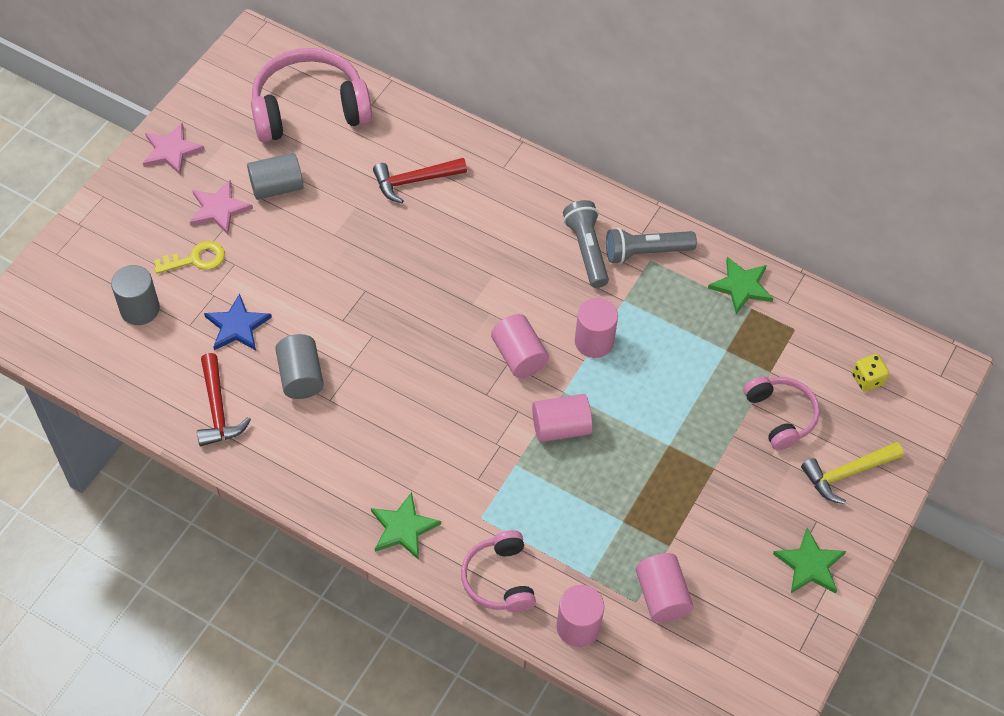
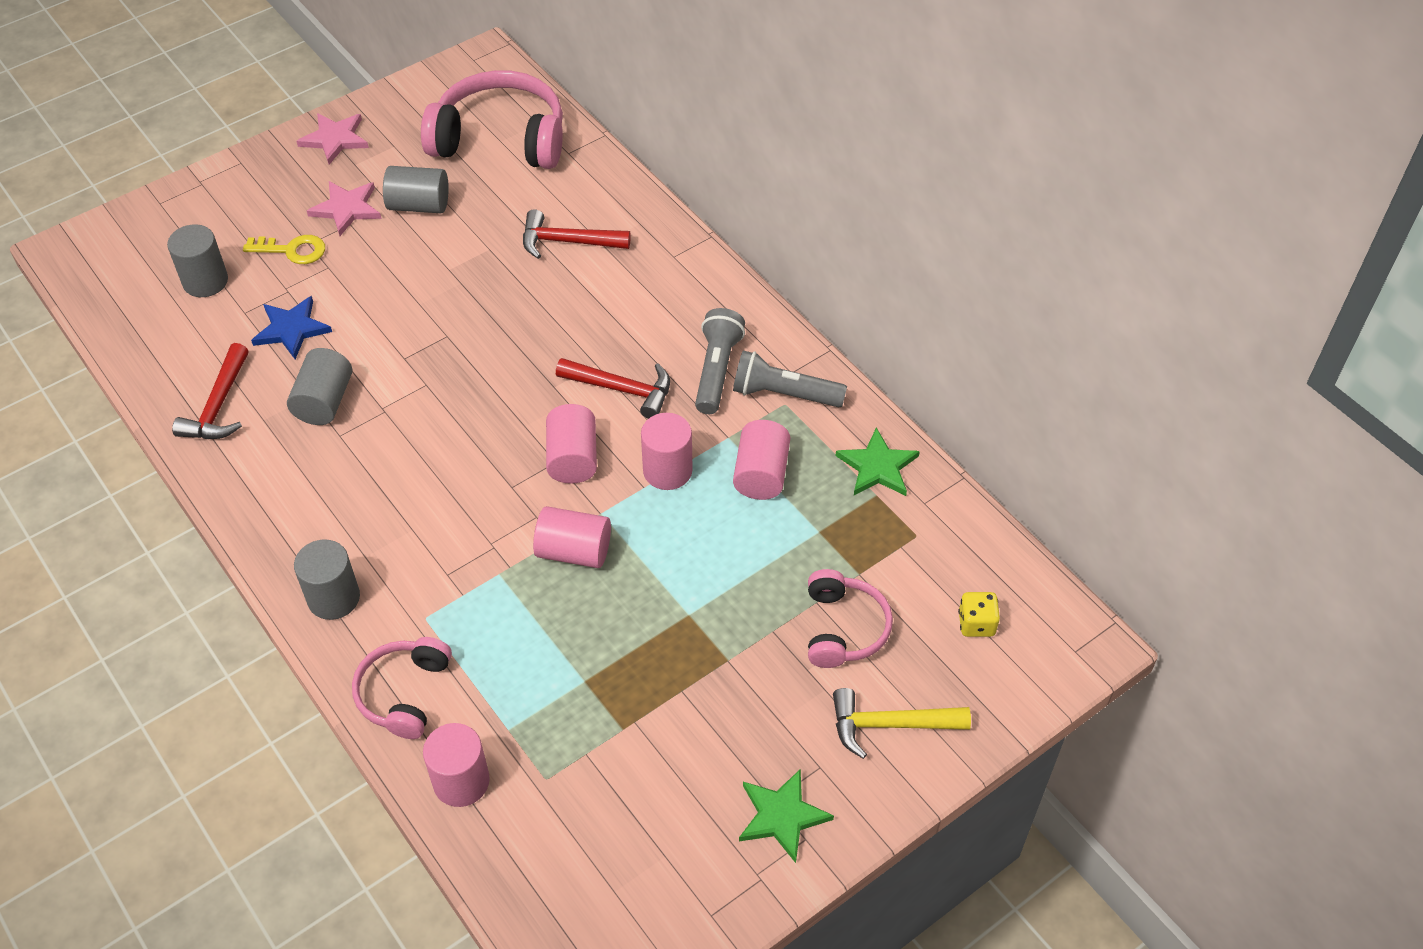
camera: 25 degrees right, 5 degrees down
green star [371,492,441,560] -> grey cylinder [294,540,360,620]
pink cylinder [636,553,693,623] -> pink cylinder moved to [733,420,790,500]
none -> red hammer [556,358,670,419]

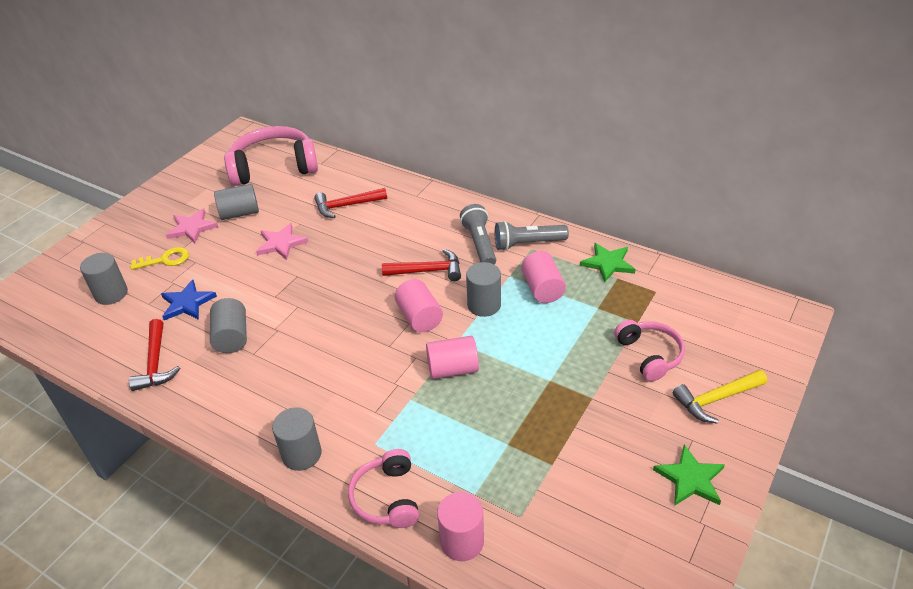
camera: 20 degrees left, 10 degrees down
pink star [296,113,369,165] -> pink star moved to [256,223,308,260]
pink cylinder [641,413,692,490] -> grey cylinder [466,262,501,317]
yellow dice [958,592,1000,637] -> none

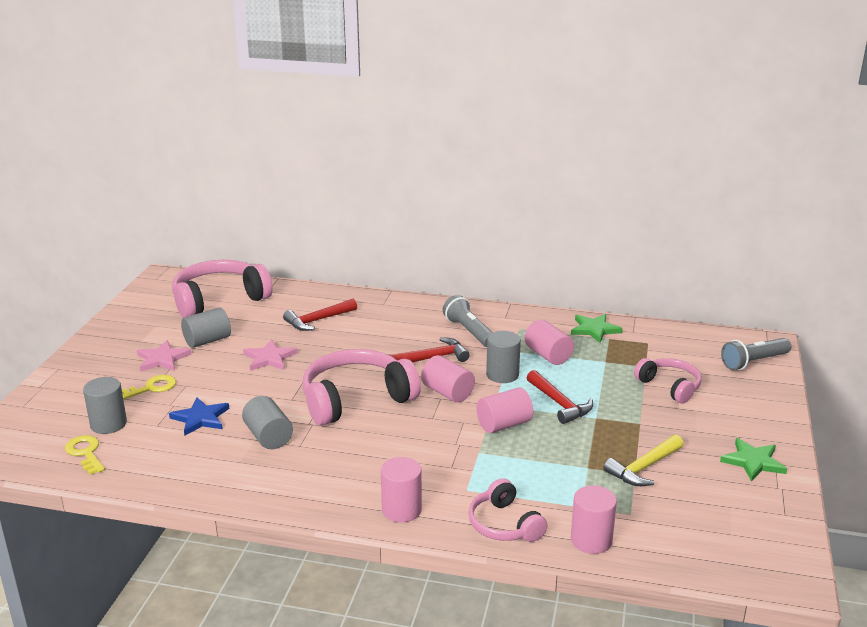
camera: 20 degrees left, 15 degrees down
red hammer [129,319,180,391] -> red hammer moved to [527,370,593,424]
grey cylinder [272,407,322,471] -> pink cylinder [381,457,422,522]
grey flashlight [495,221,569,251] -> grey flashlight moved to [721,338,791,370]
yellow hammer [673,370,767,424] -> yellow hammer moved to [604,435,684,486]
none -> yellow key [65,435,105,475]
none -> pink headphones [303,349,421,426]

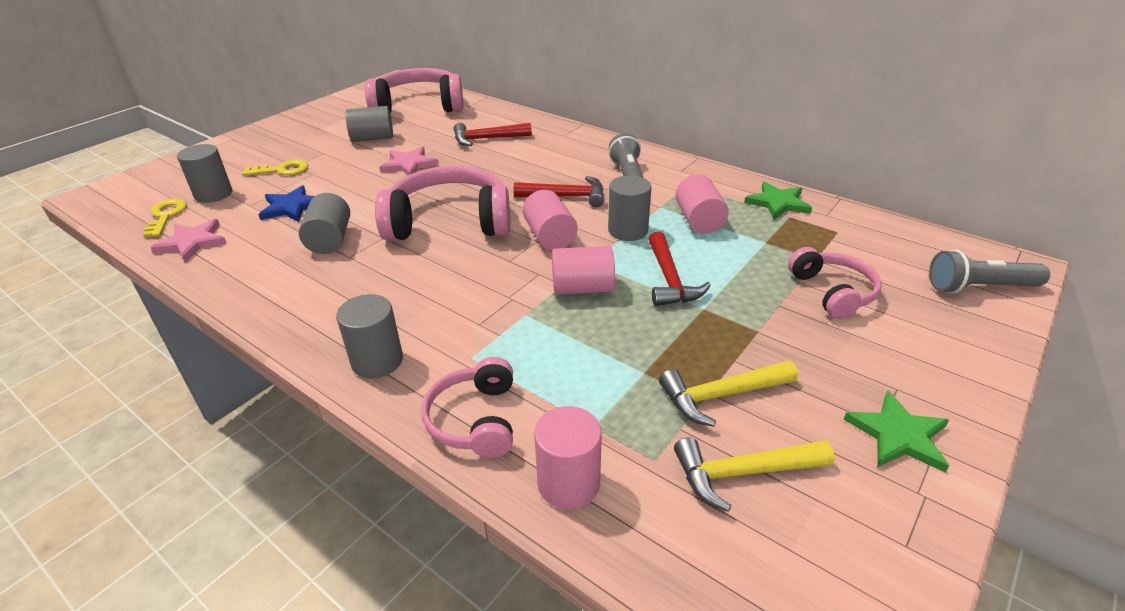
camera: 25 degrees right, 10 degrees up
pink star [137,340,191,371] -> pink star moved to [150,219,227,262]
pink cylinder [381,457,422,522] -> grey cylinder [336,294,403,378]
none -> yellow hammer [674,437,835,512]

